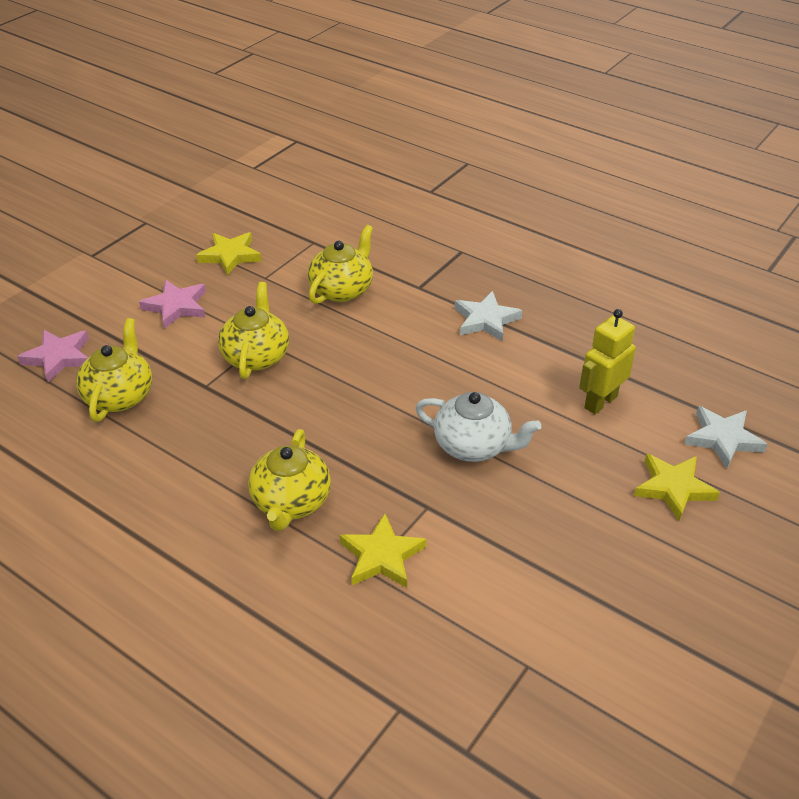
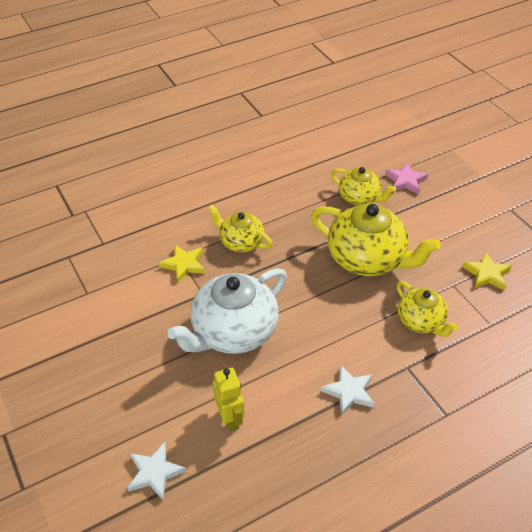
camera: 115 degrees right, 5 degrees up
pink star [139,280,206,329] -> none
yellow teapot [218,282,289,379] -> yellow teapot [311,203,441,276], size x1.73
white teapot [415,392,541,462] -> white teapot [167,268,287,354], size x1.73
yellow star [634,454,720,521] -> none

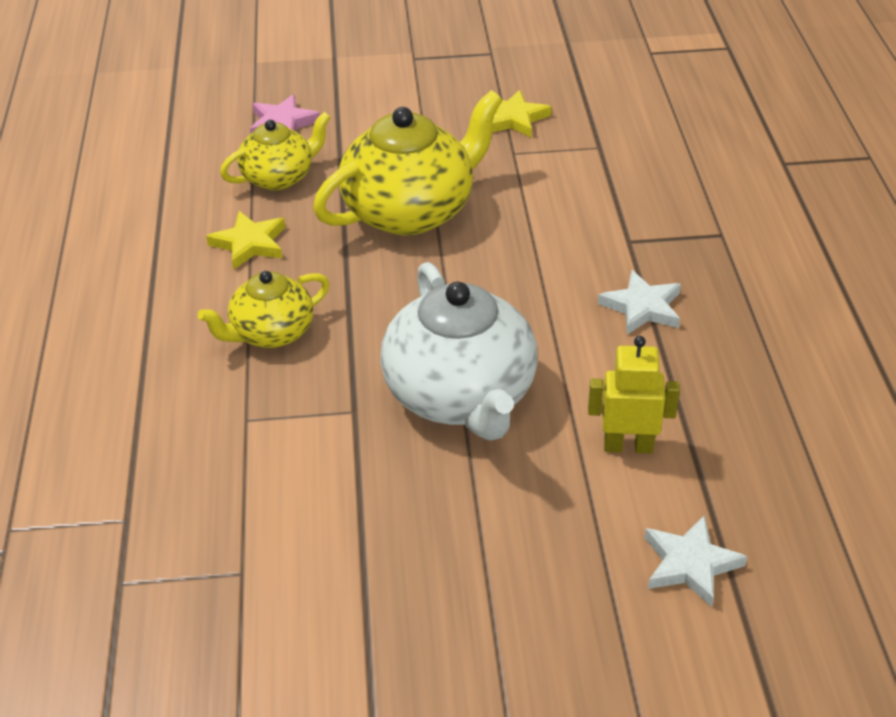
camera: 65 degrees left, 5 degrees down
yellow star [159,244,205,283] -> yellow star moved to [206,211,286,270]
yellow teapot [397,281,458,337] -> none

